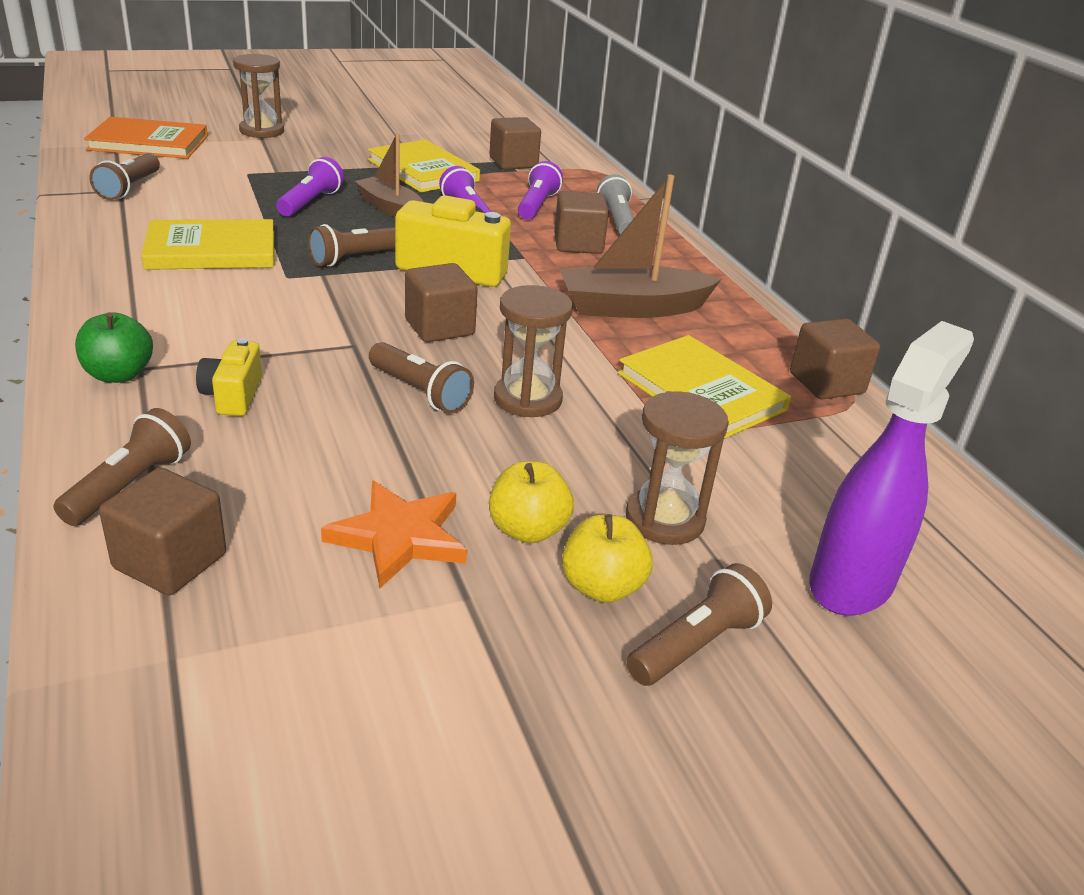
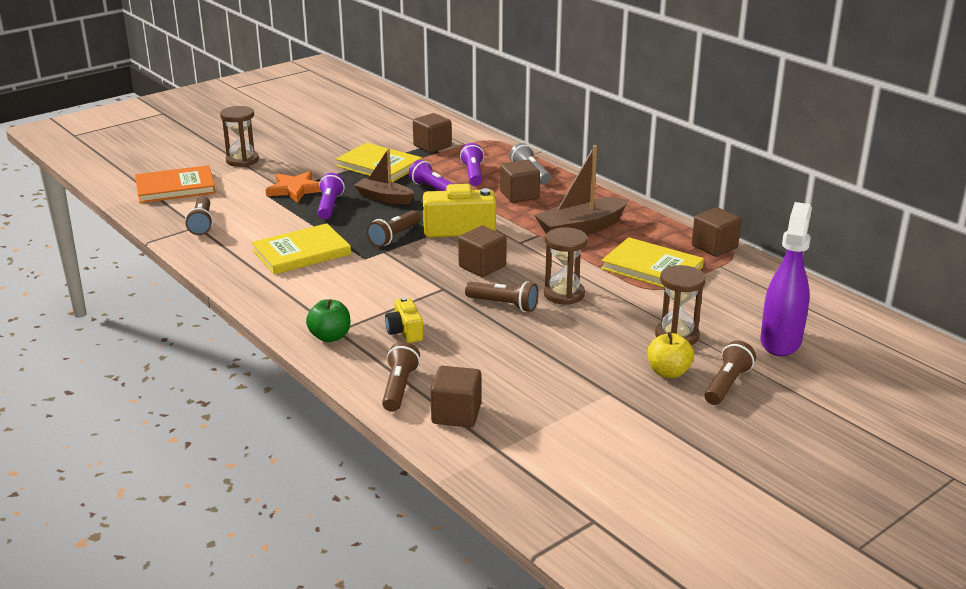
camera: 15 degrees left, 5 degrees down
orange star [321,481,467,588] -> orange star moved to [265,171,321,203]
yellow apple [489,461,574,543] -> none

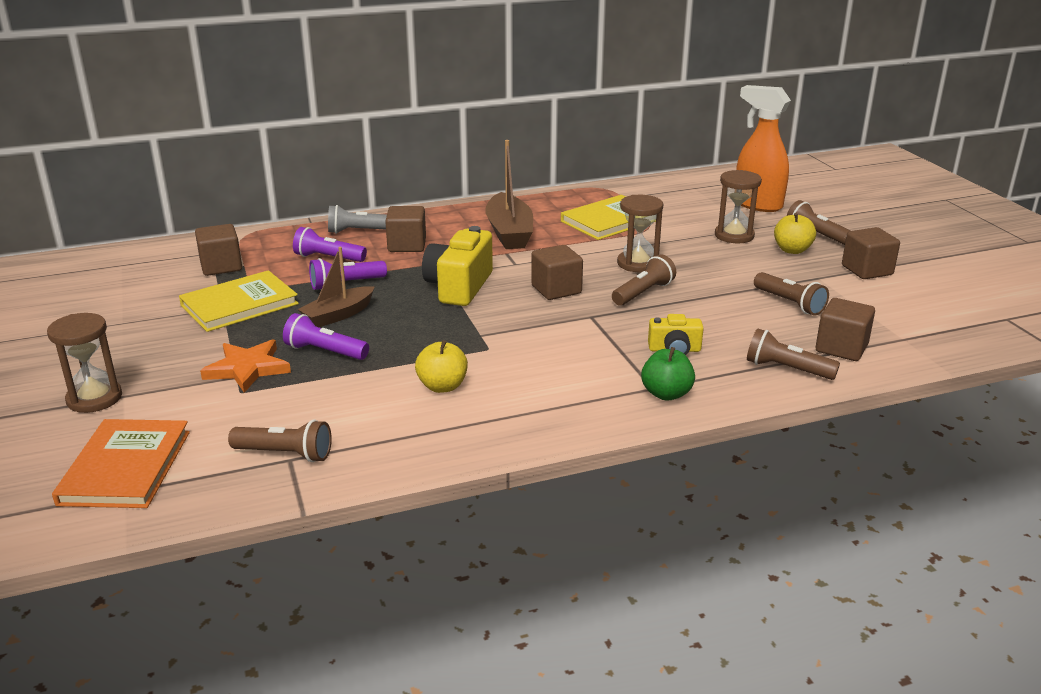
camera: 70 degrees left, 0 degrees up
yellow book [252,223,351,275] -> yellow apple [415,340,468,393]
brown flashlight [366,210,420,247] -> brown flashlight moved to [754,272,829,316]
brown cube [692,207,741,257] -> brown cube moved to [842,227,900,279]
purple spray bottle [760,202,812,356] -> orange spray bottle [736,85,791,212]

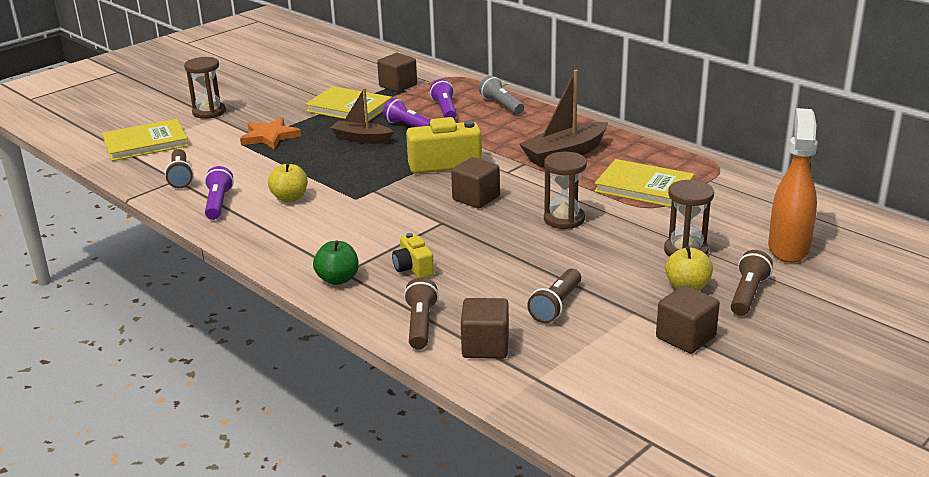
camera: 65 degrees right, 0 degrees up
orange book [52,419,190,508] -> yellow book [102,119,189,161]
purple flashlight [283,313,369,360] -> purple flashlight moved to [205,166,234,220]
brown cube [385,206,426,252] -> none
brown flashlight [612,254,676,306] -> none

